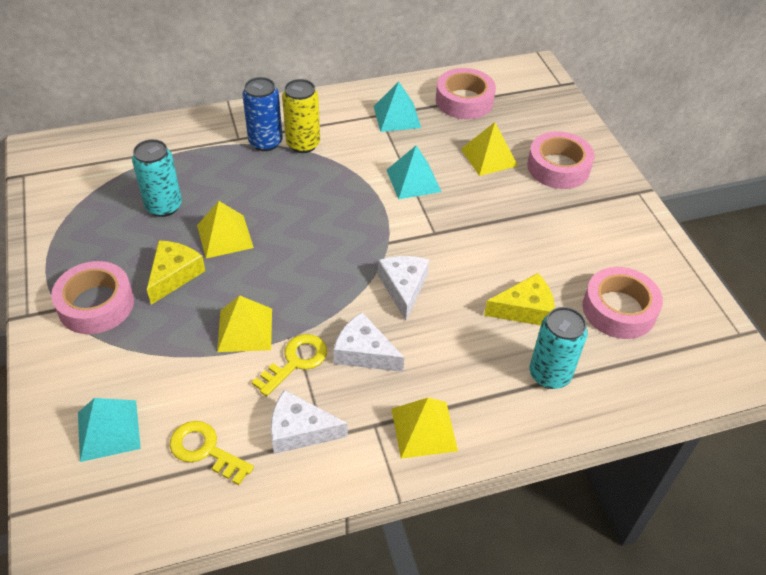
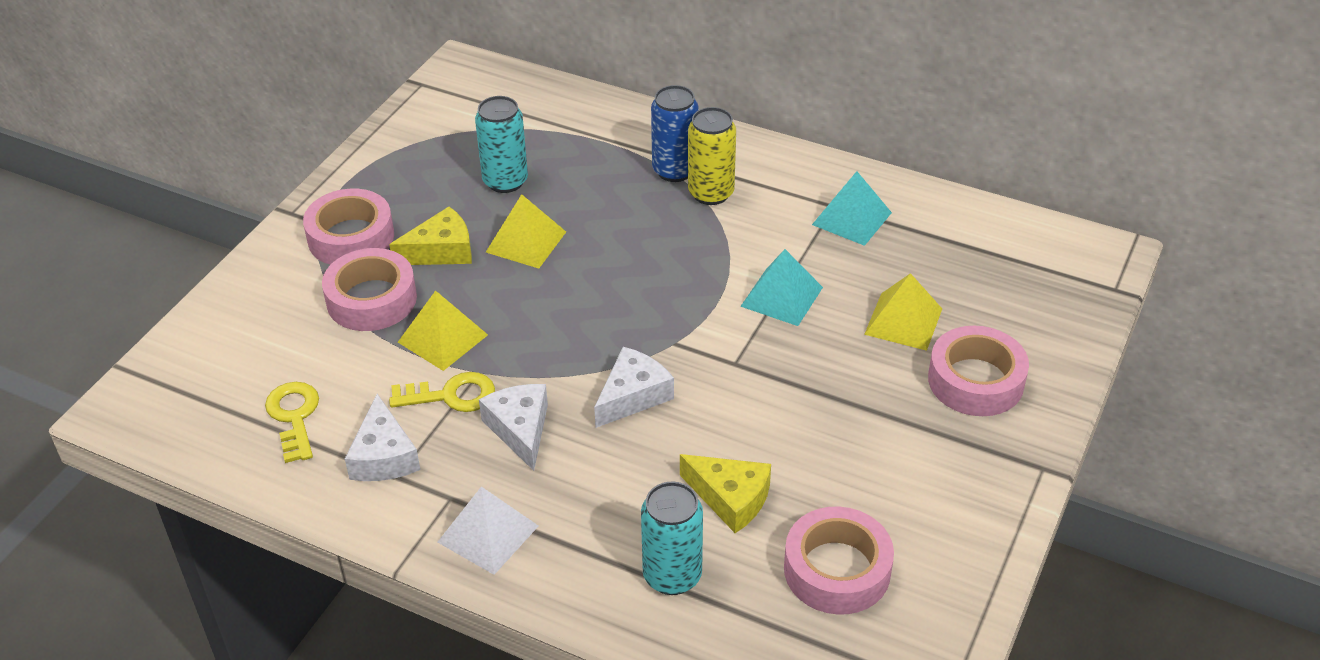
camera: 45 degrees right, 5 degrees down
turquoise pyramid [78,398,141,462] -> none
white cheese [271,390,348,454] -> white cheese turned 150 degrees counterclockwise [345,394,420,481]
yellow pyramid [392,398,458,459] -> white pyramid [437,486,538,575]
pink tape [436,68,496,119] -> pink tape moved to [322,248,417,331]

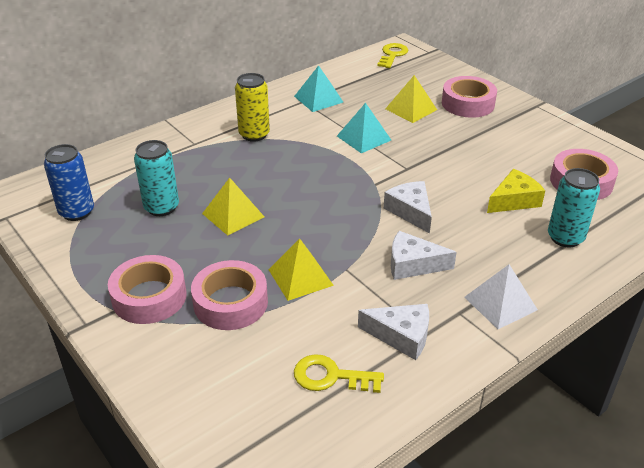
camera: 65 degrees left, 5 degrees down
yellow cheese [389,207,472,265] -> none
yellow key [389,372,495,412] -> yellow key moved to [377,43,408,68]
blue can [651,85,698,182] -> blue can moved to [44,144,94,221]

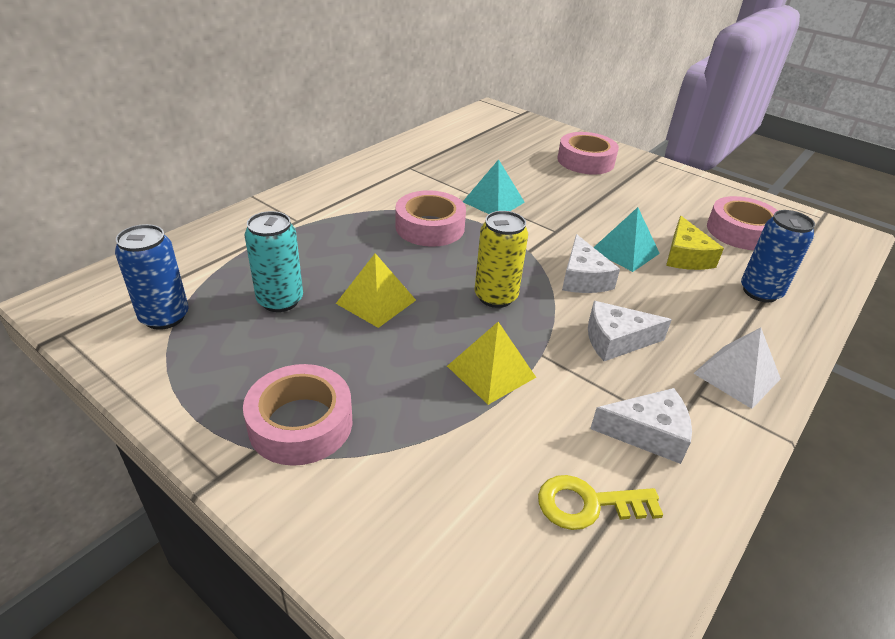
camera: 15 degrees left, 0 degrees up
pink tape [191,260,268,330] -> pink tape moved to [395,190,466,247]
yellow can [235,73,270,142] -> yellow can moved to [474,211,528,308]
turquoise pyramid [294,65,343,112] -> turquoise pyramid moved to [594,207,660,272]
yellow key [377,43,408,68] -> none
white cheese [384,181,432,233] -> white cheese turned 150 degrees counterclockwise [562,234,620,293]
yellow pyramid [385,75,437,123] -> none
yellow cheese [487,169,545,213] -> yellow cheese turned 135 degrees clockwise [666,216,724,270]
turquoise can [548,168,600,247] -> blue can [741,210,815,302]

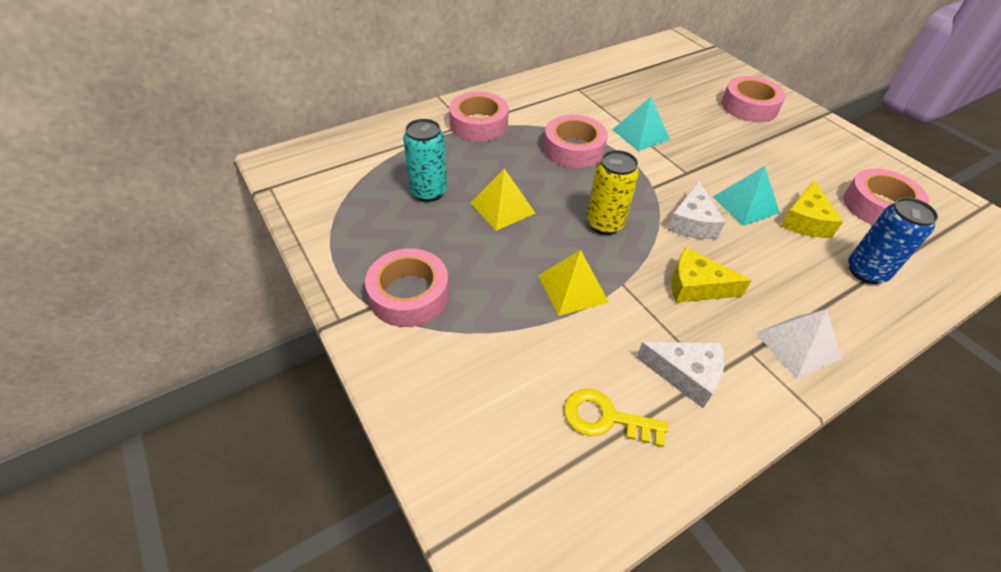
camera: 20 degrees right, 10 degrees up
blue can [115,224,189,330] -> none
white cheese [588,301,672,361] -> yellow cheese [672,247,752,303]
none -> pink tape [449,92,509,142]

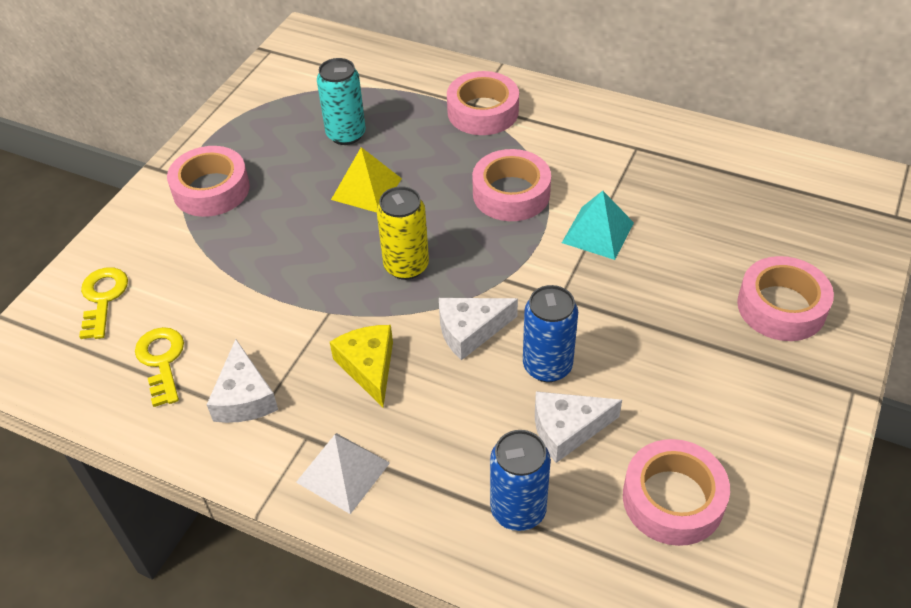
camera: 60 degrees right, 0 degrees up
yellow pyramid [538,250,609,316] -> none
turquoise pyramid [713,166,780,226] -> blue can [523,285,578,382]
yellow cheese [781,180,843,238] -> white cheese [535,391,622,463]
none -> yellow key [79,267,128,339]

